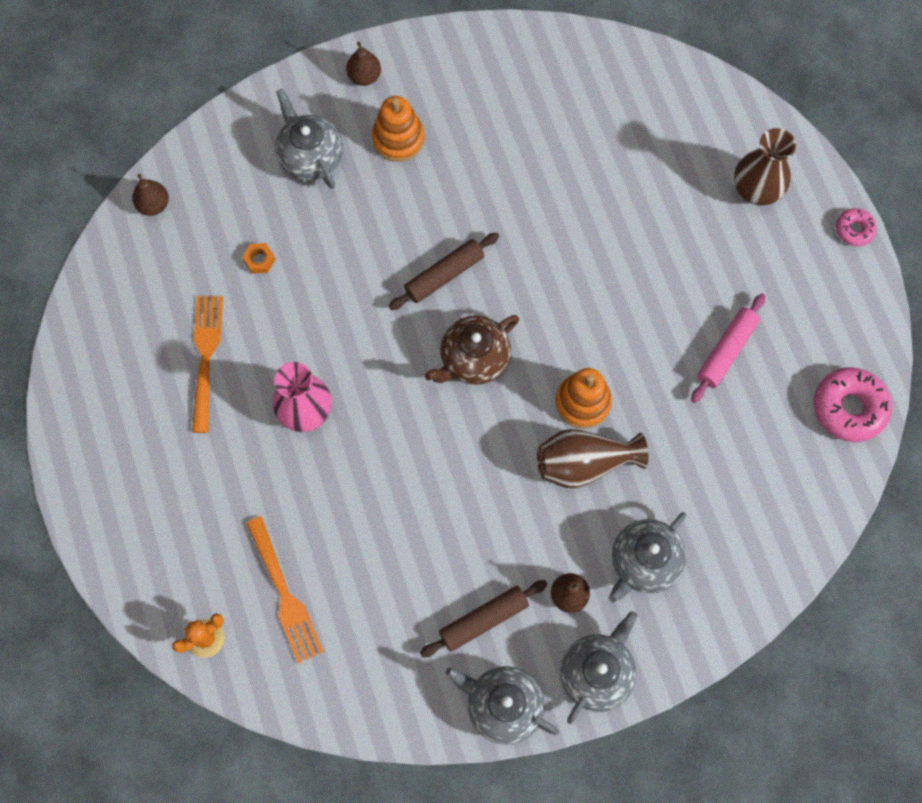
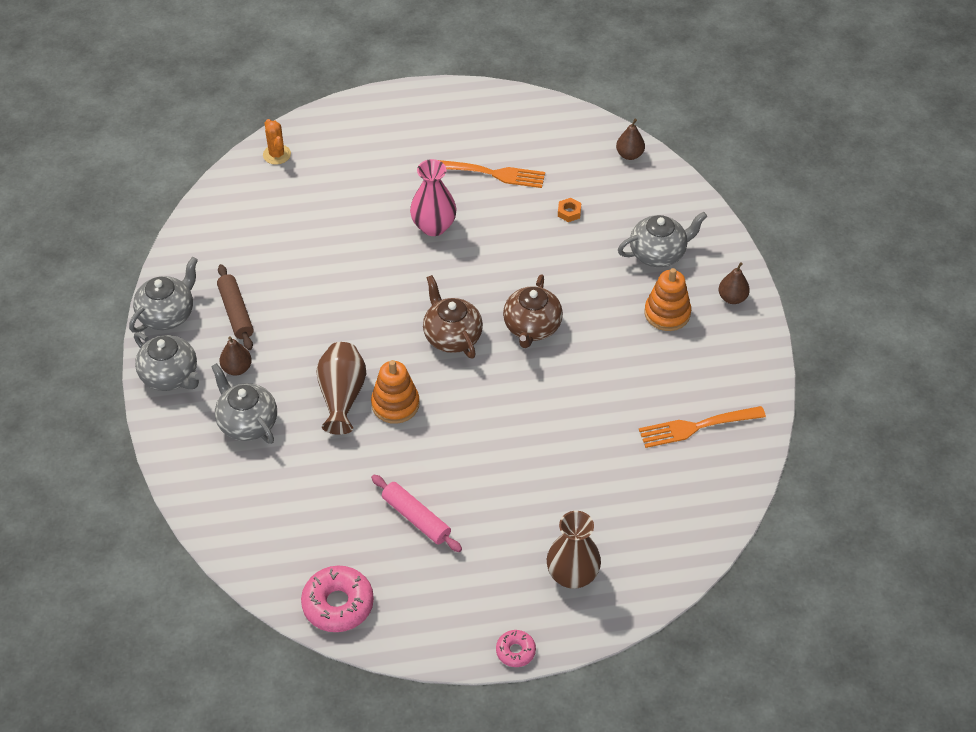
camera: 100 degrees right, 20 degrees down
orange fork [246,516,324,663] -> orange fork moved to [639,406,766,448]
brown rolling pin [389,232,499,310] -> brown teapot [503,275,563,348]

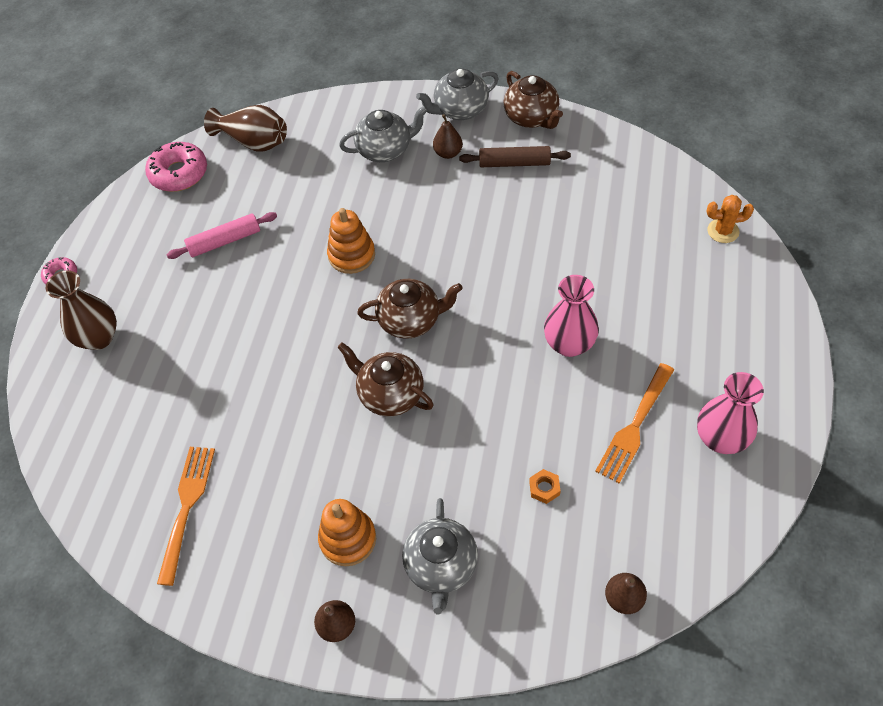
camera: 115 degrees right, 5 degrees up
grey teapot [129,257,198,333] -> brown teapot [504,71,563,129]
brown vase [316,342,366,435] -> brown vase moved to [204,105,287,152]
none -> pink vase [697,372,764,454]

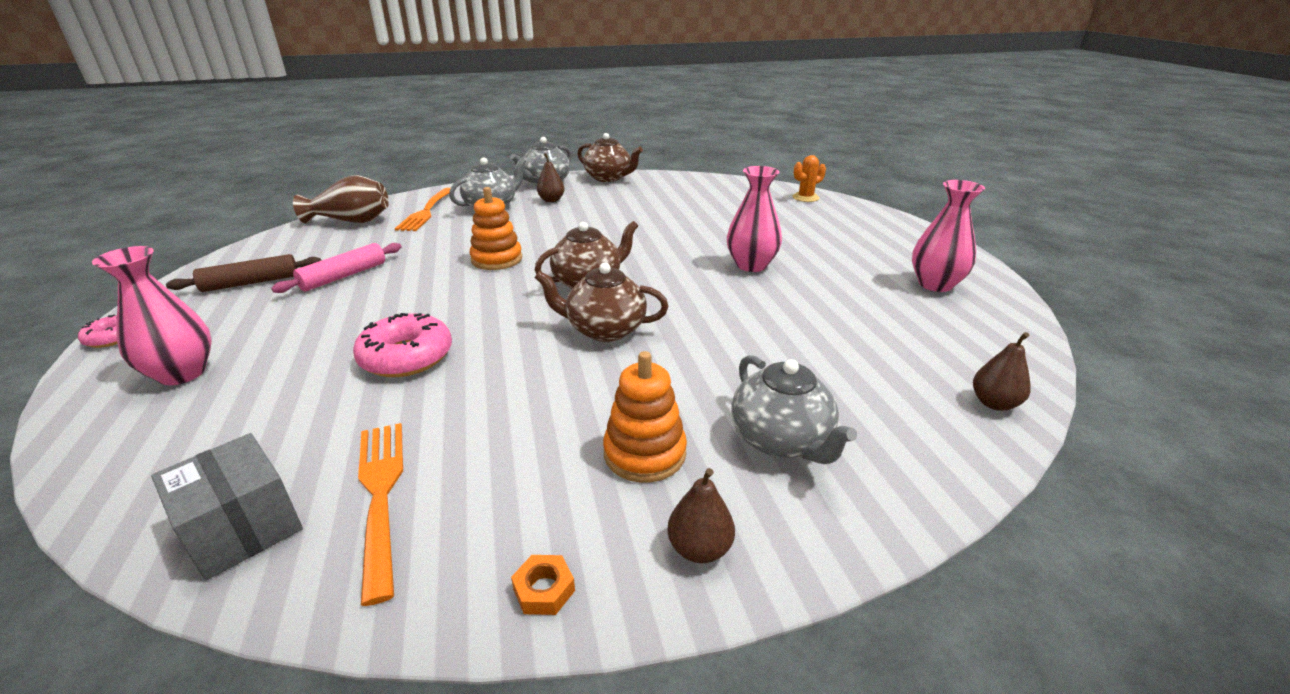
camera: 30 degrees left, 25 degrees down
brown vase [46,270,117,350] -> pink vase [92,246,212,385]
pink donut [145,142,207,192] -> pink donut moved to [353,313,452,377]
brown rolling pin [459,146,571,167] -> brown rolling pin moved to [166,254,322,292]
orange nut [529,469,561,504] -> orange nut moved to [511,555,575,615]
orange fork [595,363,674,484] -> orange fork moved to [395,188,450,231]
none -> grey box [151,433,303,580]

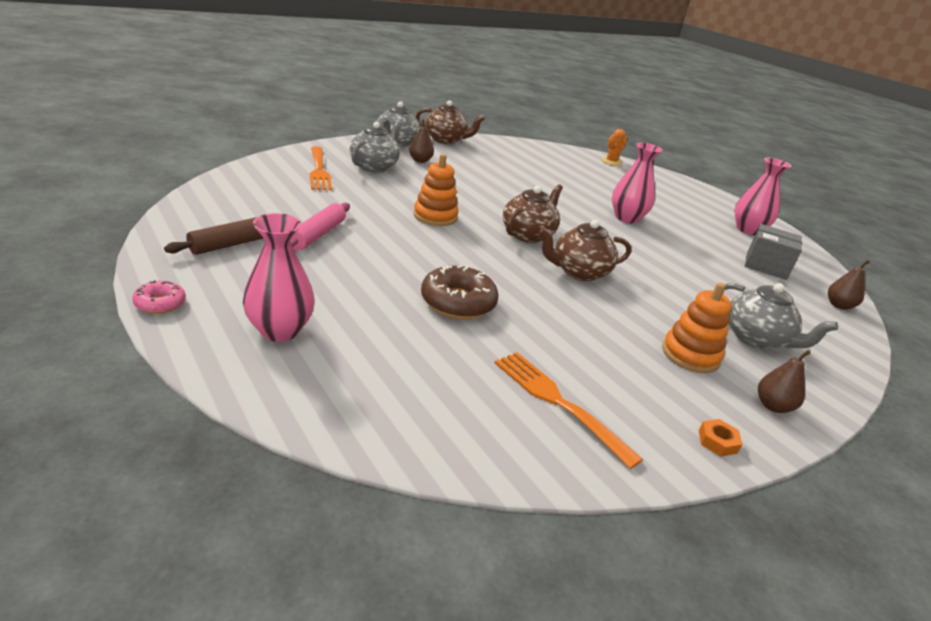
camera: 25 degrees left, 0 degrees up
grey box [151,433,303,580] -> grey box moved to [745,224,802,280]
brown vase [293,175,389,224] -> none
pink donut [353,313,452,377] -> brown donut [421,265,499,319]

